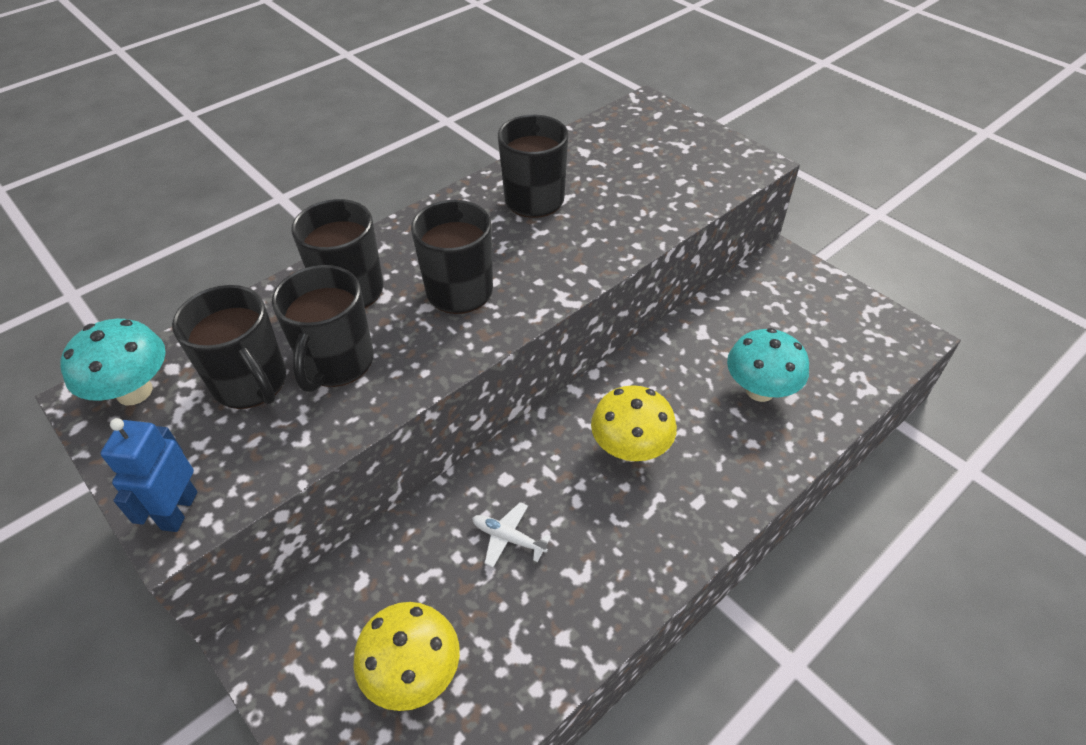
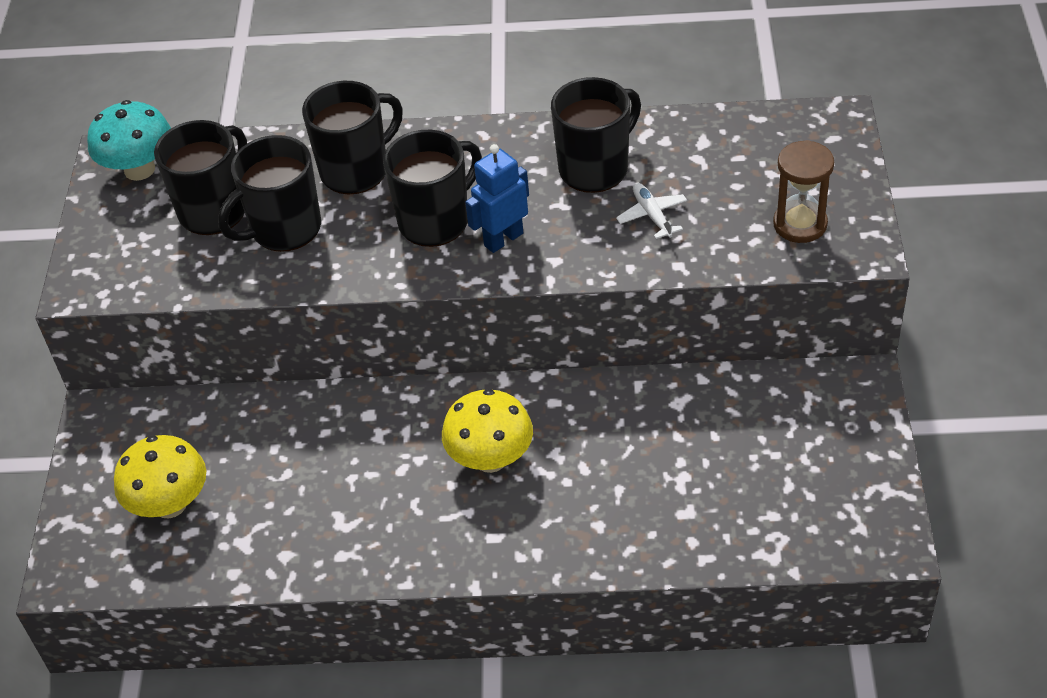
camera: 45 degrees right, 0 degrees up
blue robot [100,418,197,532] -> blue robot moved to [465,144,529,253]
black mug [172,285,286,409] -> black mug turned 150 degrees counterclockwise [154,120,247,235]
white plane [472,502,551,567] -> white plane moved to [616,183,687,239]
turquoise mushroom [727,328,809,402] -> none
none -> brown hourglass [773,140,834,243]

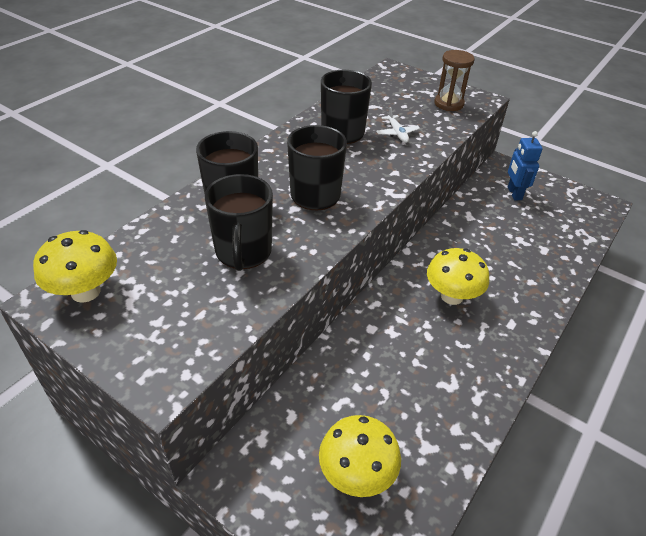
camera: 60 degrees left, 5 degrees down
turquoise mushroom [87,100,171,181] -> yellow mushroom [33,230,117,303]
black mug [154,120,247,235] -> none
blue robot [465,144,529,253] -> blue robot moved to [508,131,543,200]
white plane [616,183,687,239] -> white plane turned 120 degrees counterclockwise [376,107,420,143]

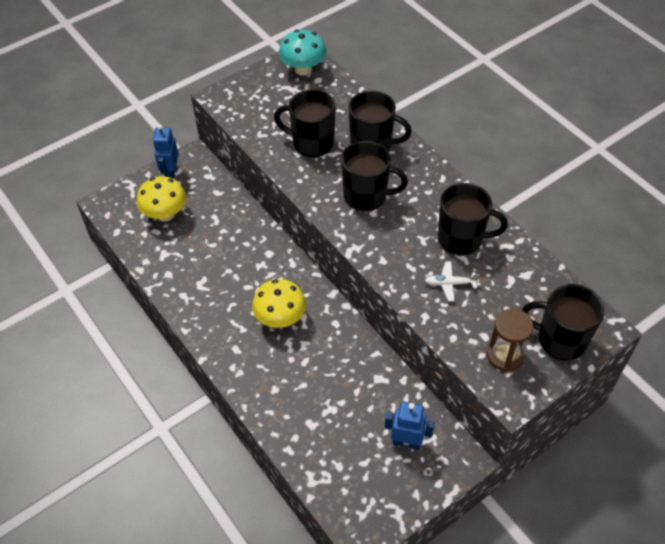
camera: 110 degrees right, 10 degrees up
yellow mushroom [33,230,117,303] -> turquoise mushroom [279,30,326,76]
none -> blue robot [153,125,178,179]
none -> black mug [522,284,604,361]

